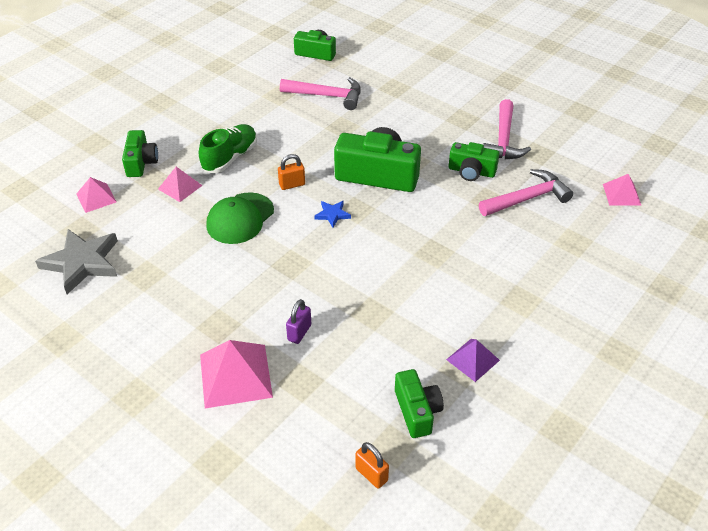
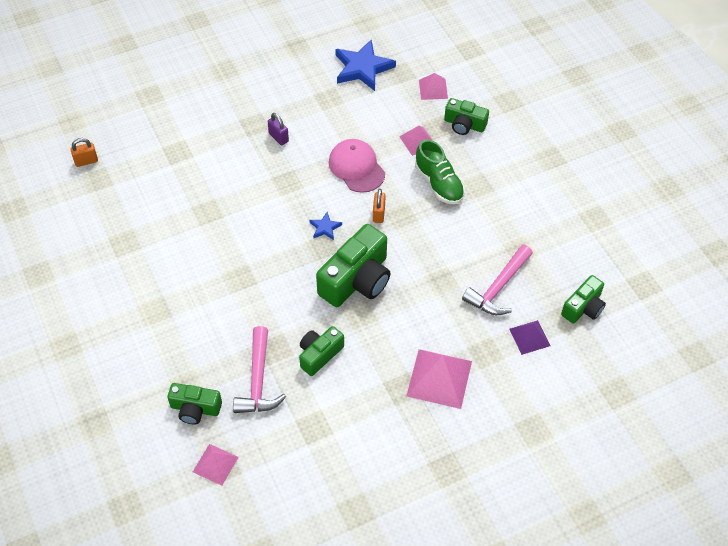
camera: 115 degrees right, 10 degrees up
grey star [35,229,118,294] -> blue star [335,40,396,91]
pink pyramid [200,340,273,408] -> pink pyramid moved to [407,349,472,409]
green cap [206,192,274,244] -> pink cap [329,139,385,193]
purple padlock [286,299,311,344] -> purple padlock moved to [268,113,289,145]
green camera [395,369,444,438] -> green camera moved to [167,383,222,424]
purple pyramid [446,339,500,382] -> purple pyramid moved to [509,320,550,355]
pink hammer [483,99,531,159] -> none

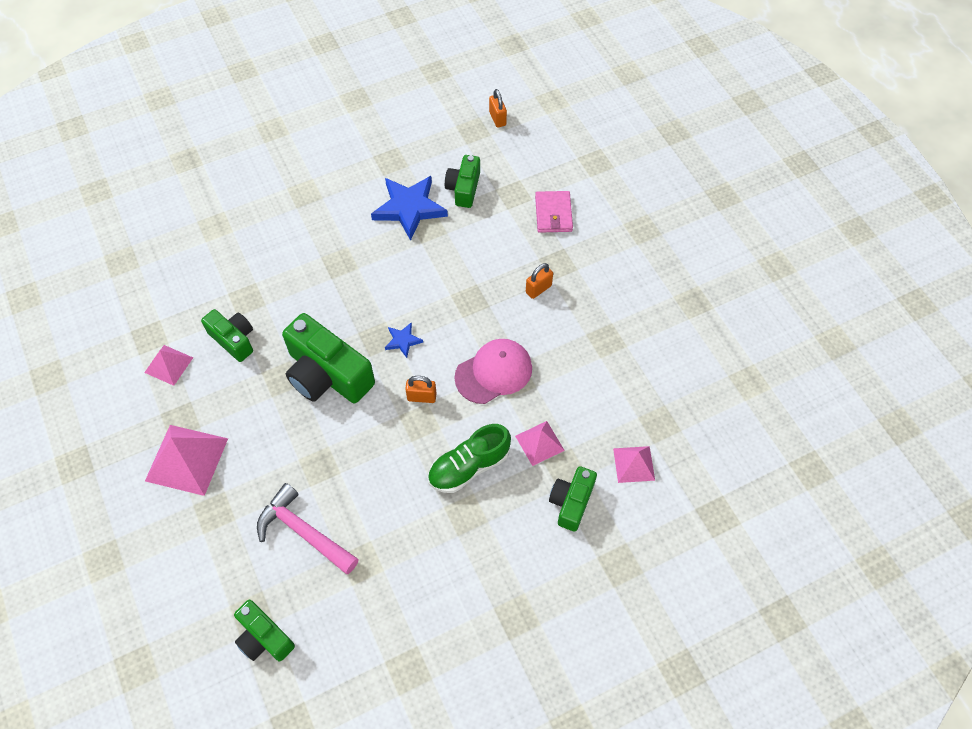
camera: 90 degrees right, 5 degrees up
green camera [167,383,222,424] -> green camera moved to [445,155,480,208]
pink pyramid [193,444,239,486] -> pink pyramid moved to [144,345,193,386]
pink hammer [233,326,286,413] -> none
purple padlock [268,113,289,145] -> orange padlock [526,263,553,299]
blue star [335,40,396,91] -> blue star moved to [371,176,448,241]
purple pyramid [509,320,550,355] -> none
none -> pink wallet [535,191,573,233]

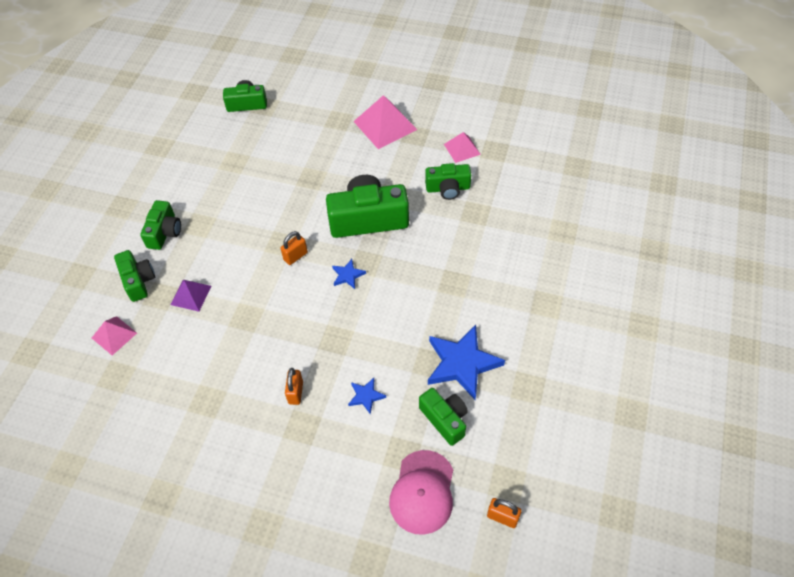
camera: 135 degrees right, 5 degrees down
pink hammer [257,483,359,574] -> none
green shoe [428,424,511,493] -> none
pink cap [455,339,532,404] -> pink cap moved to [389,450,453,535]
pink pyramid [515,421,565,466] -> purple pyramid [170,280,212,312]
pink wallet [535,191,573,233] -> none
none -> green camera [140,200,181,250]
none -> blue star [348,378,386,414]

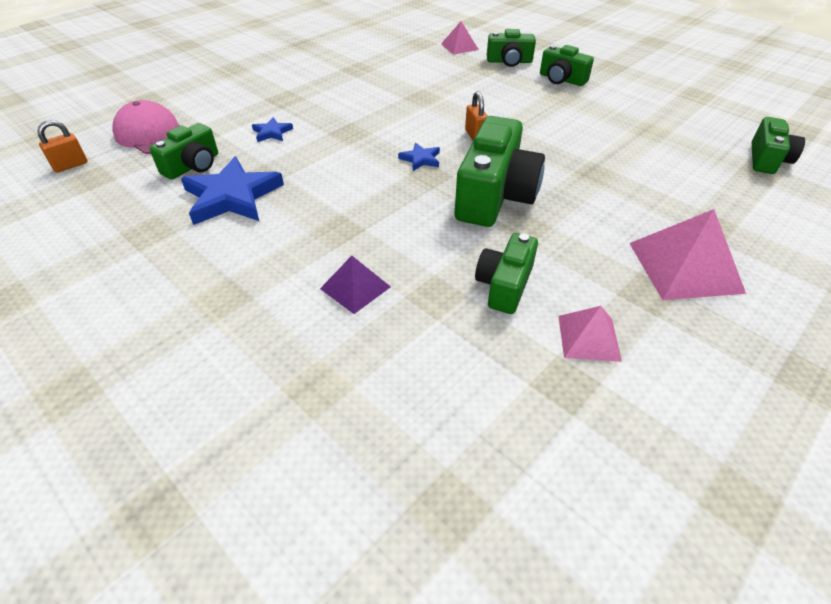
camera: 115 degrees right, 10 degrees down
purple pyramid [170,280,212,312] -> purple pyramid moved to [320,256,391,314]
orange padlock [285,368,303,405] -> none
green camera [419,388,468,446] -> green camera turned 45 degrees counterclockwise [150,123,218,179]

